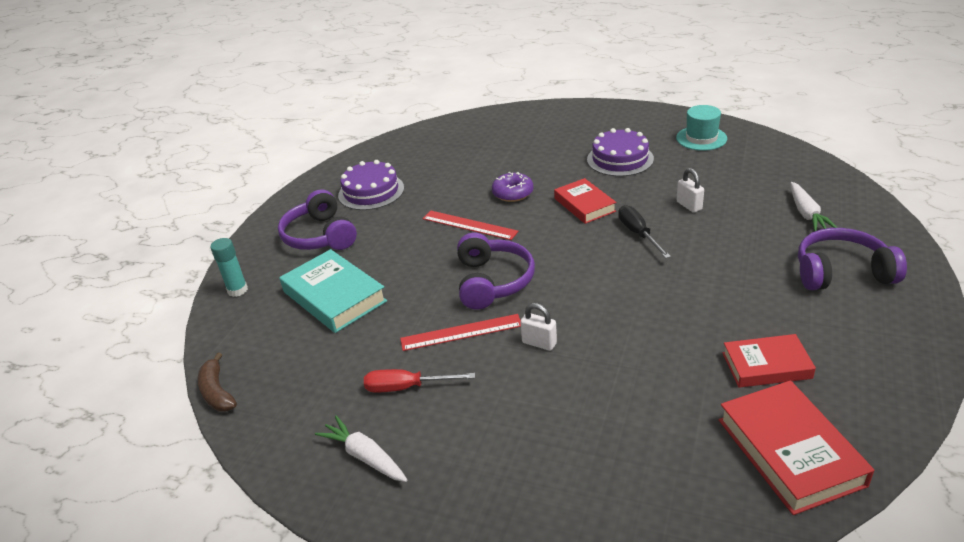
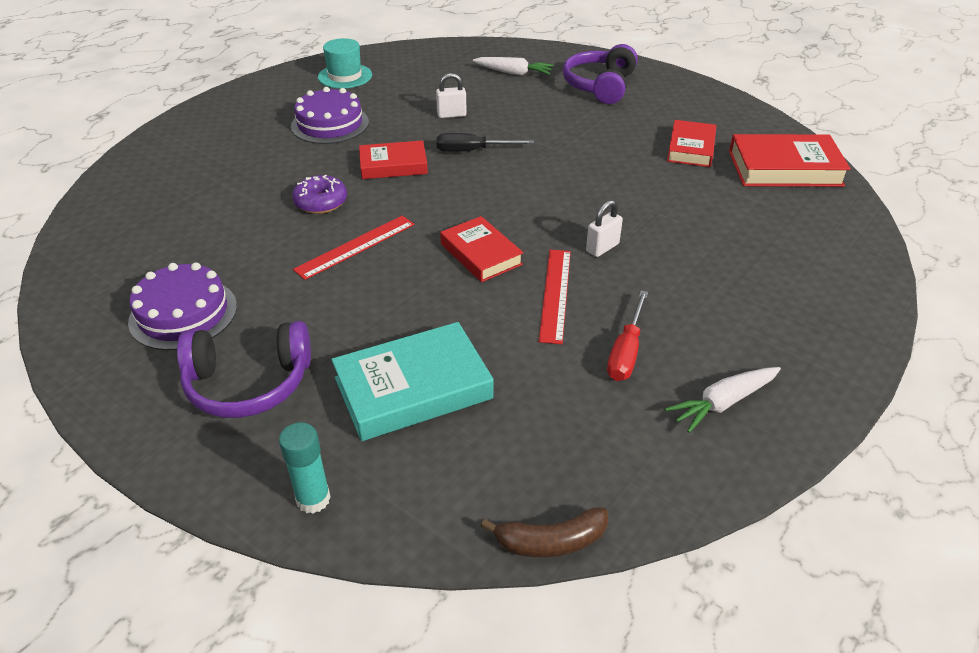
camera: 75 degrees left, 5 degrees up
purple headphones [457,233,535,309] -> red book [440,216,523,282]

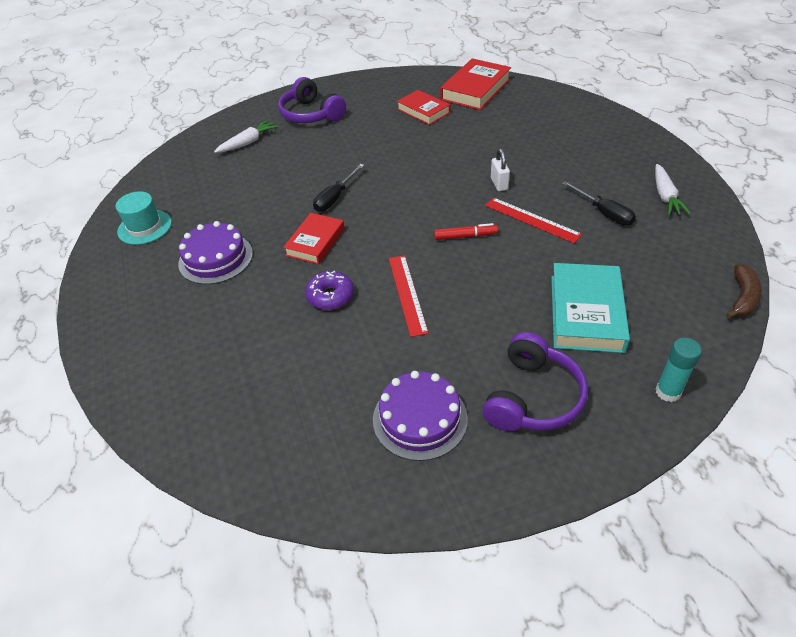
camera: 55 degrees left, 5 degrees up
white padlock [436,73,467,118] -> none
red book [440,216,523,282] -> red marker [434,223,498,240]
red screwdriver [607,290,648,381] -> black screwdriver [562,181,636,226]

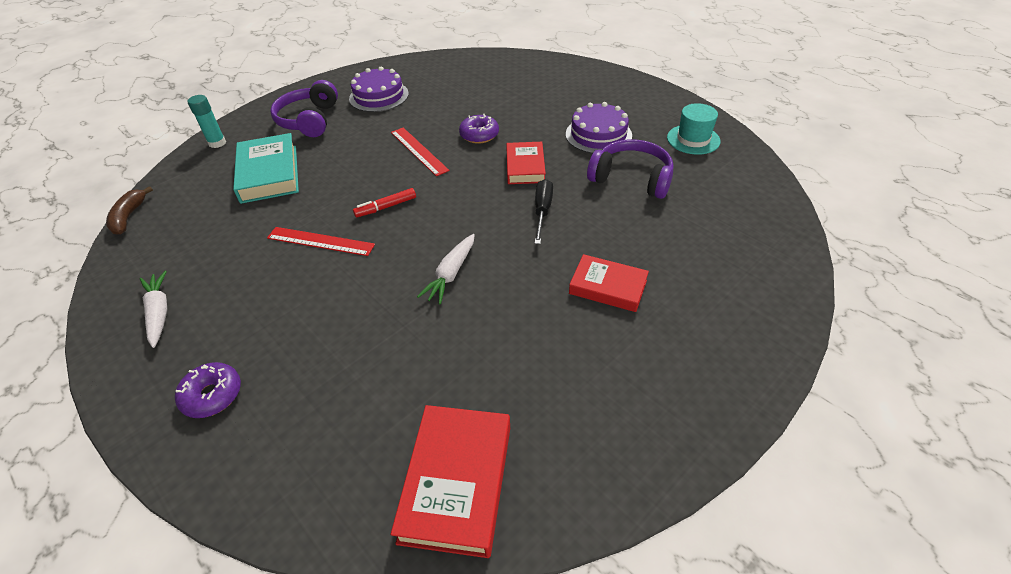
camera: 155 degrees right, 0 degrees up
white carrot [214,120,279,153] -> white carrot moved to [417,234,475,304]
purple headphones [278,77,346,123] -> purple headphones moved to [587,140,674,199]
red book [397,90,450,125] -> red book moved to [569,254,649,312]
white padlock [491,149,510,191] -> none
black screwdriver [562,181,636,226] -> none
none -> purple donut [175,362,241,418]

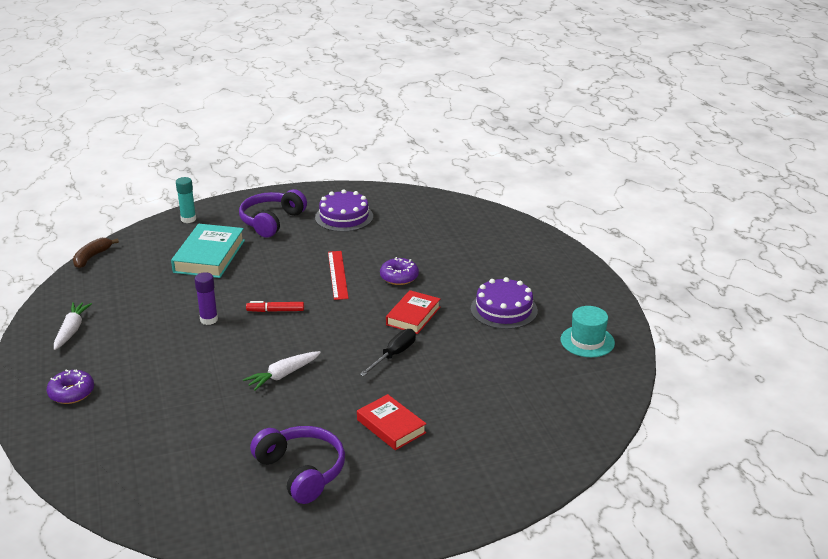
camera: 25 degrees right, 15 degrees down
red ruler [267,227,375,256] -> purple glue stick [194,272,218,325]
red book [391,405,510,558] -> none
purple headphones [587,140,674,199] -> purple headphones moved to [250,426,345,504]

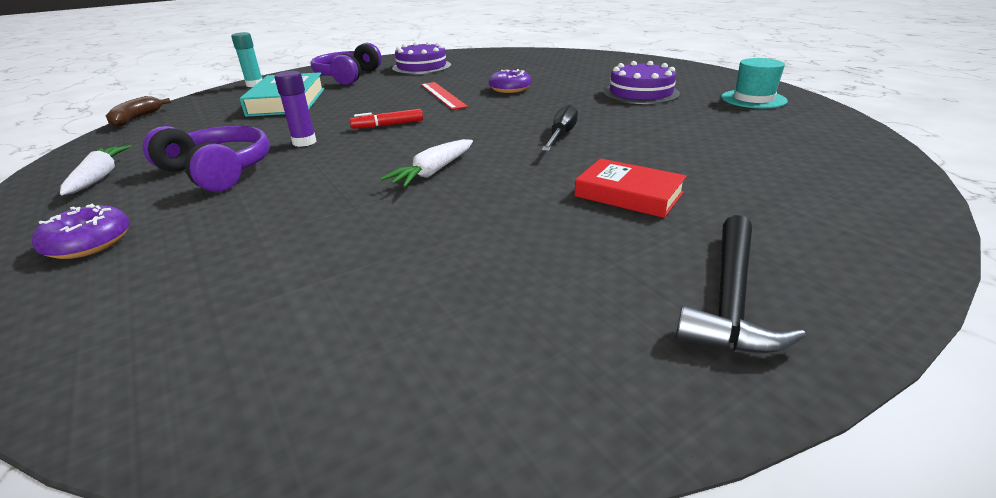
camera: 15 degrees left, 0 degrees up
purple headphones [250,426,345,504] -> purple headphones moved to [143,126,270,192]
red book [386,290,440,334] -> none
none -> black hammer [676,215,806,354]

